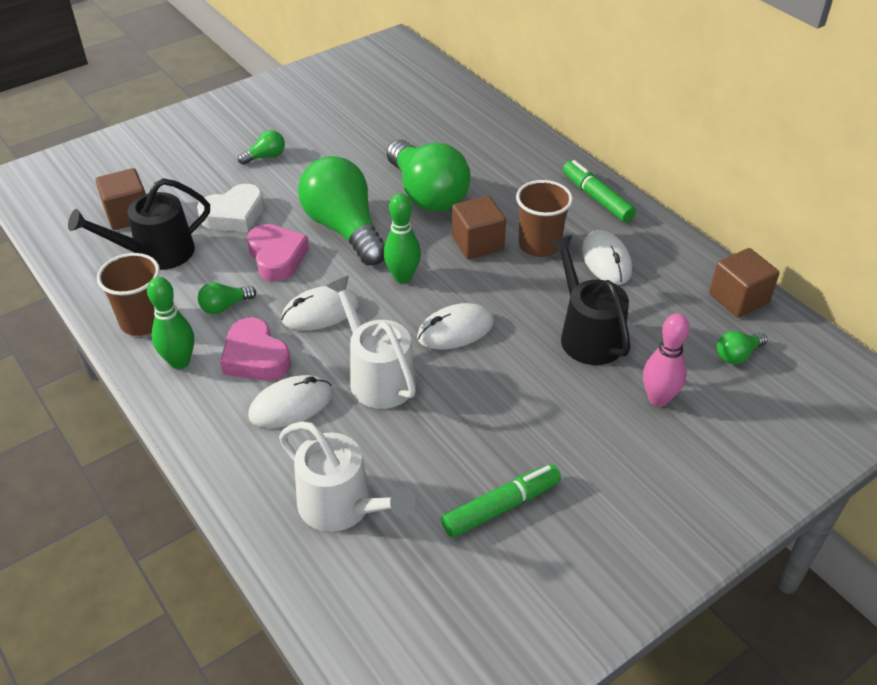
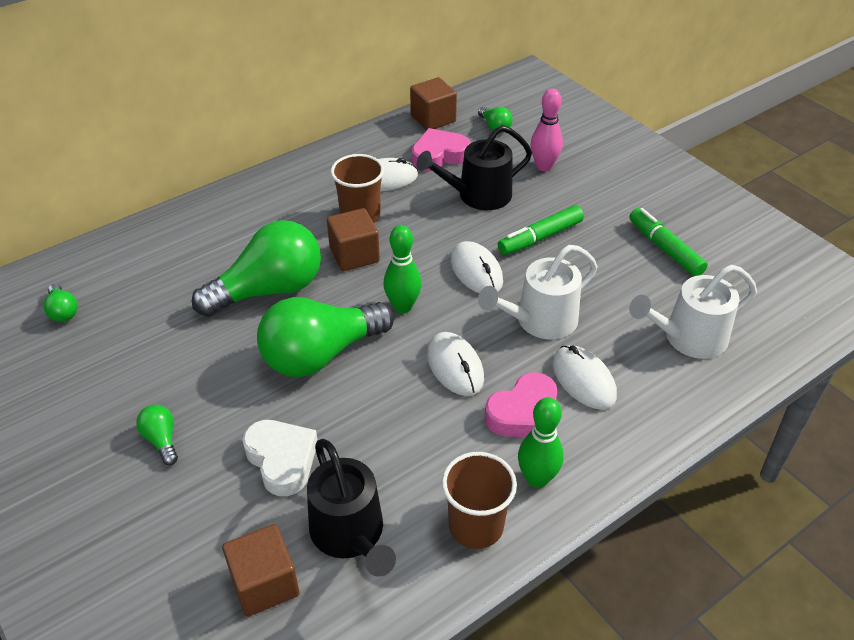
camera: 90 degrees left, 0 degrees up
green light bulb [198,282,256,314] -> green light bulb moved to [44,284,78,322]
pink heart [247,224,309,282] -> pink heart moved to [412,128,471,171]
white watering can [279,421,415,532] -> white watering can turned 150 degrees counterclockwise [629,265,757,359]
green marker [563,160,636,223] -> green marker moved to [498,205,584,255]

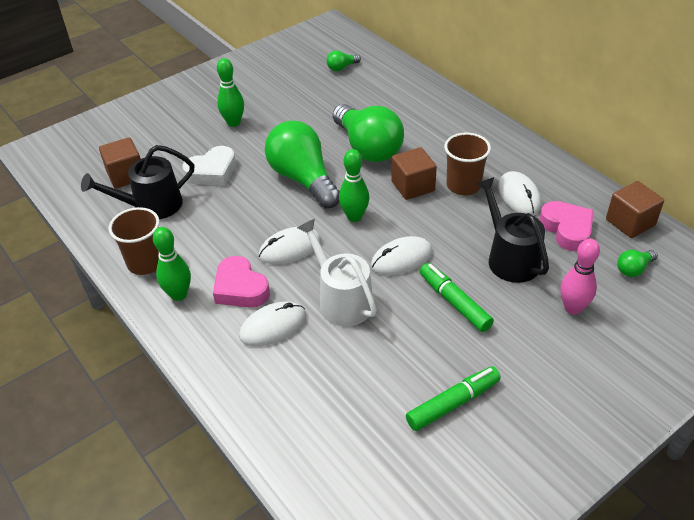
camera: 90 degrees right, 0 degrees up
green light bulb [136,405,178,465] -> green bowling pin [217,58,244,127]
white watering can [629,265,757,359] -> none

